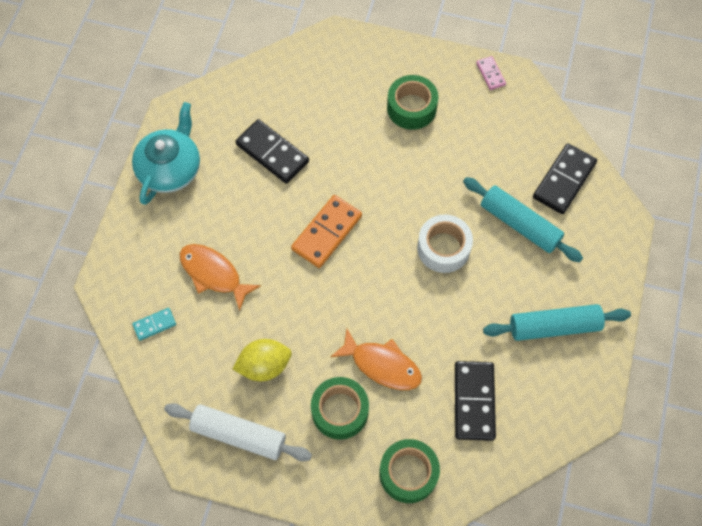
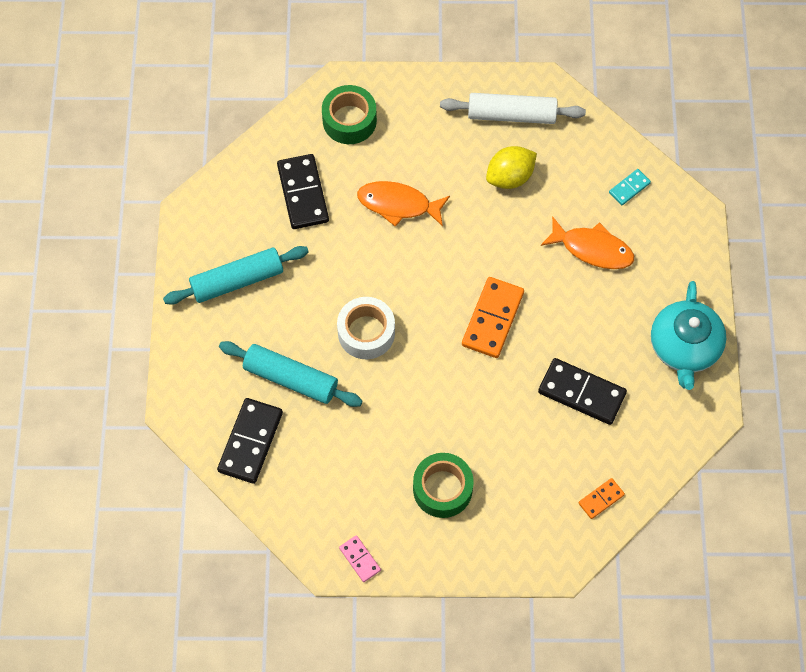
camera: 165 degrees right, 0 degrees up
green tape [311,377,369,440] -> none
none -> orange domino [579,478,625,519]

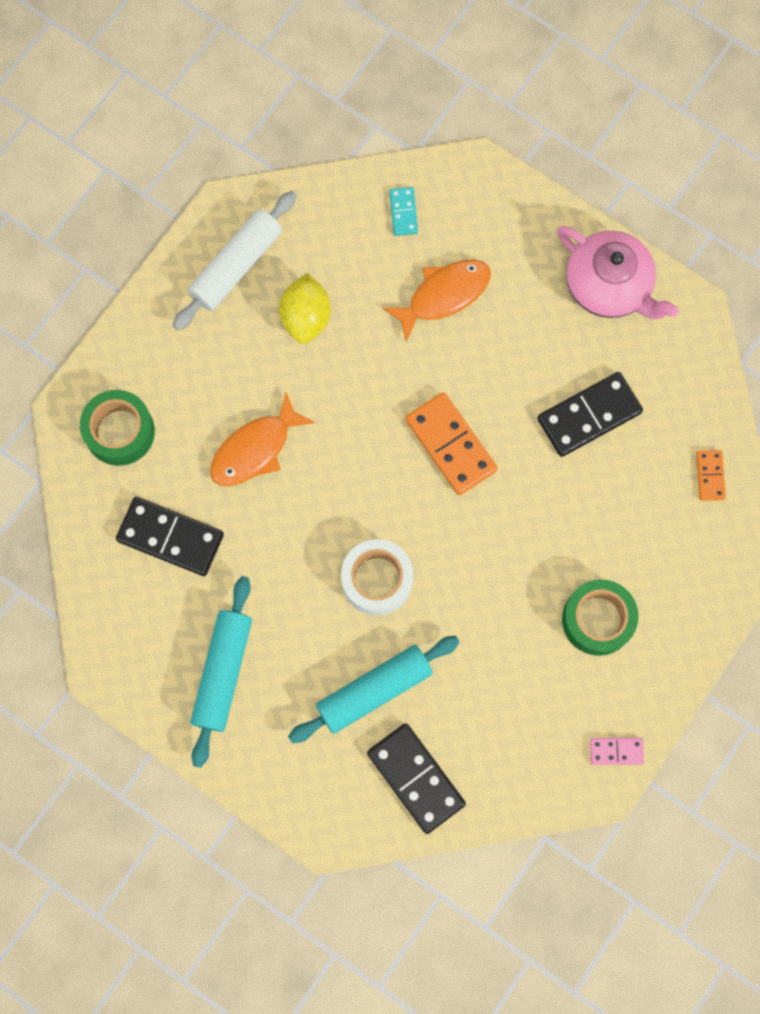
camera: 55 degrees left, 10 degrees up
turquoise teapot [651,281,726,390] -> pink teapot [557,226,679,319]

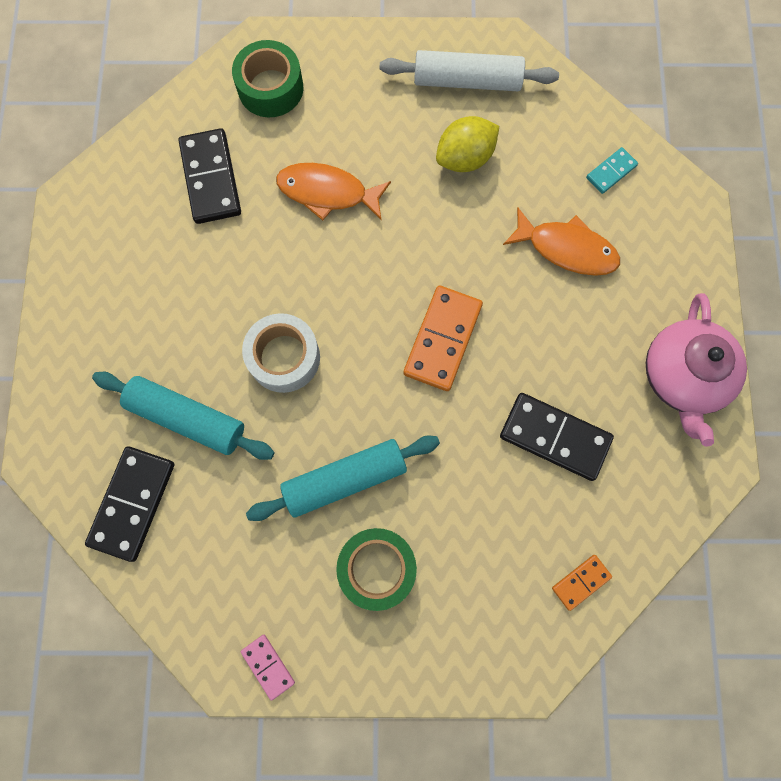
camera: 55 degrees right, 0 degrees up
turquoise rolling pin [190,576,252,768] -> turquoise rolling pin moved to [246,436,440,521]

